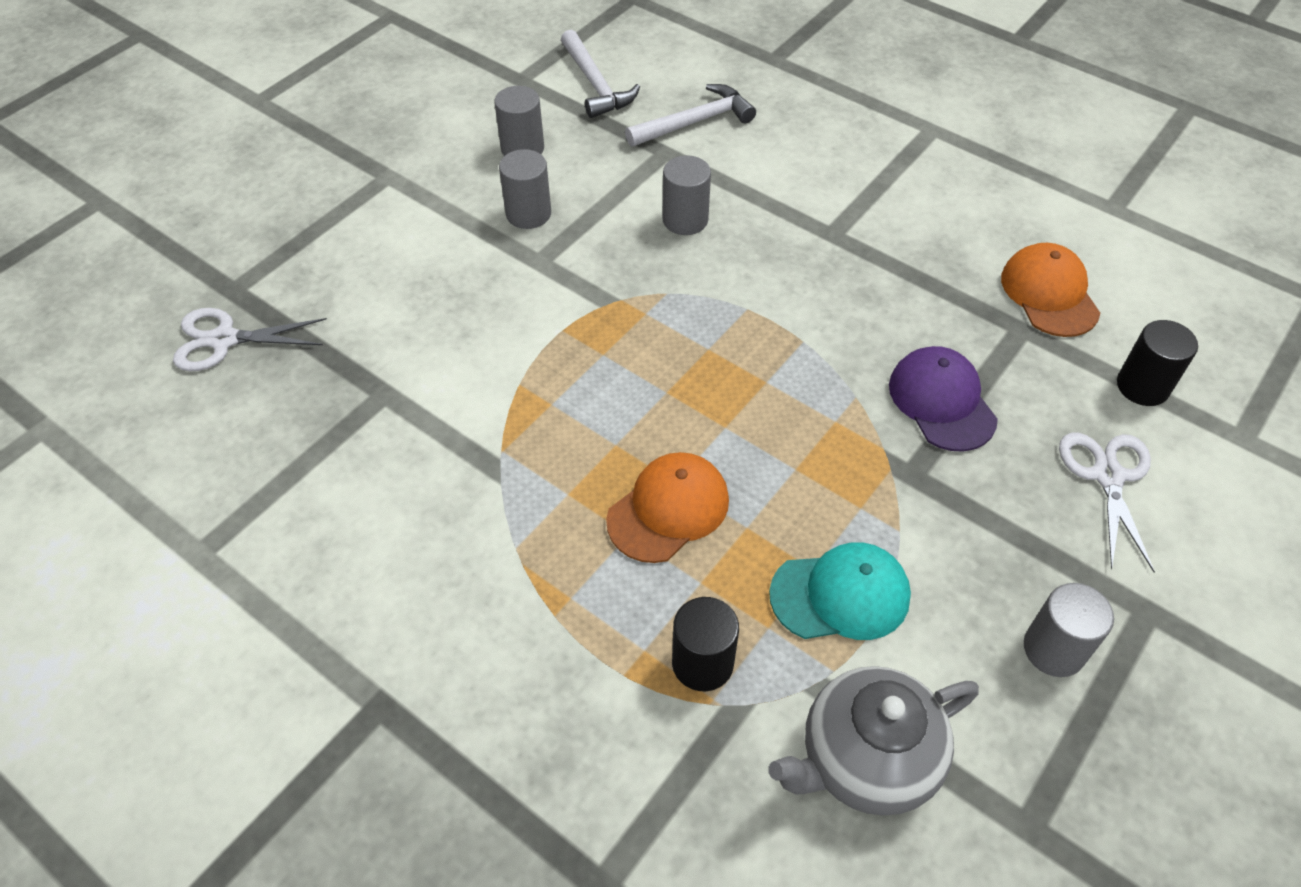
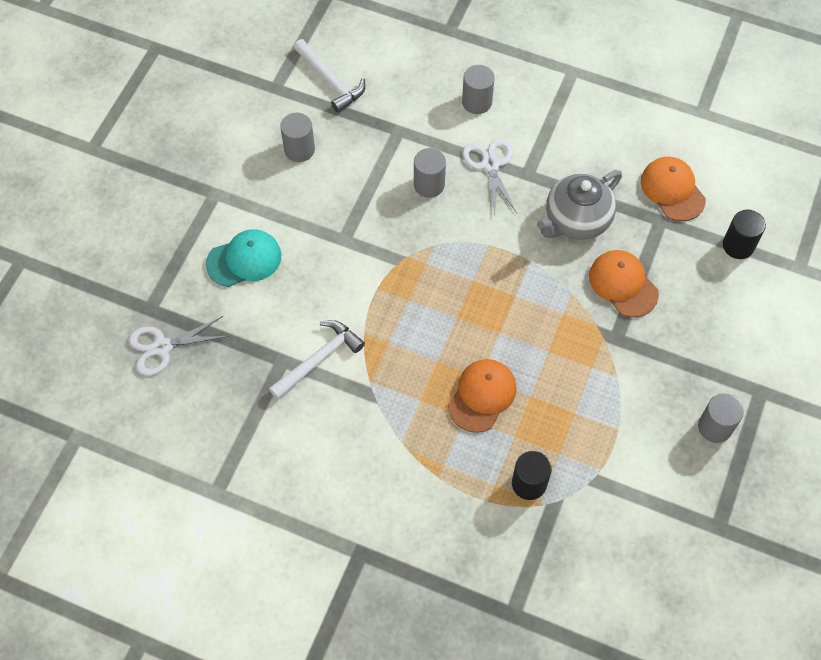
camera: 15 degrees left, 10 degrees up
grey cylinder [499,149,551,229] -> grey cylinder moved to [462,65,495,114]
white hammer [625,84,756,147] -> white hammer moved to [269,320,365,400]
grey teapot [768,666,979,816] -> grey teapot moved to [537,170,622,240]
turquoise cap [769,542,911,640] -> turquoise cap moved to [206,229,281,287]
purple cap [889,346,998,452] -> orange cap [589,250,659,318]
white scissors [1059,433,1155,572] -> white scissors moved to [462,138,517,215]

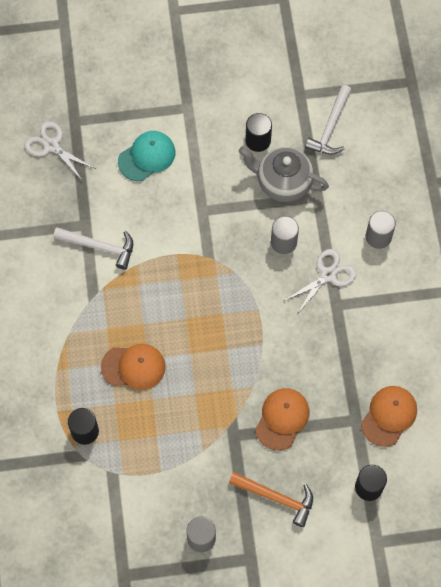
camera: 60 degrees right, 5 degrees up
turquoise cap [206,229,281,287] -> turquoise cap turned 75 degrees counterclockwise [118,131,175,181]
grey cylinder [280,113,315,162] -> black cylinder [245,113,272,152]
grey teapot [537,170,622,240] -> grey teapot moved to [239,147,329,202]
none -> orange hammer [229,472,313,527]

